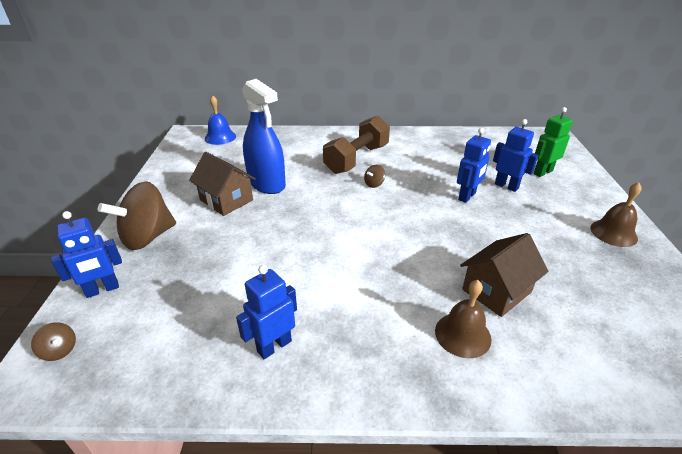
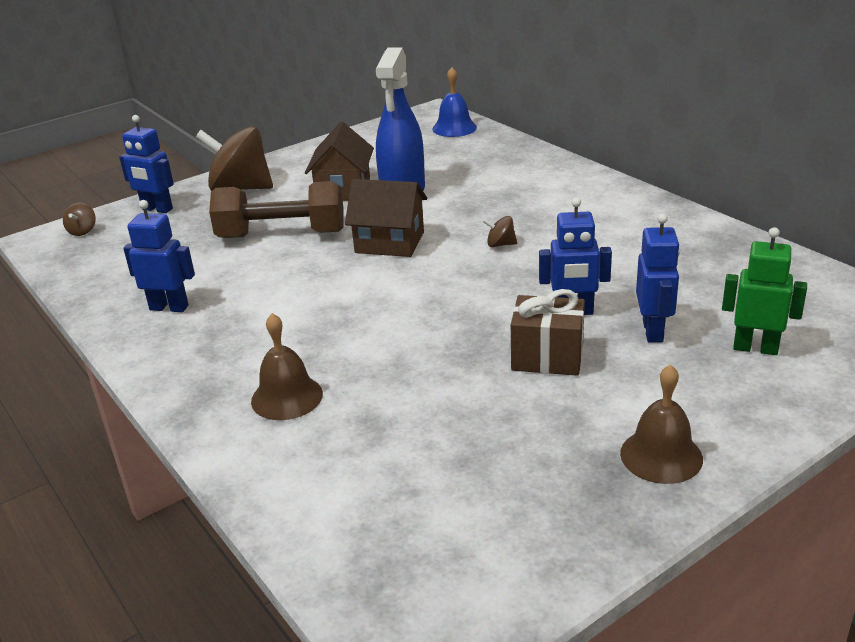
camera: 55 degrees right, 5 degrees down
brown dumbbell [323,116,390,174] -> brown dumbbell moved to [209,181,343,238]
brown house [460,233,548,317] -> brown house moved to [345,179,427,257]
none -> brown gift [511,289,585,376]

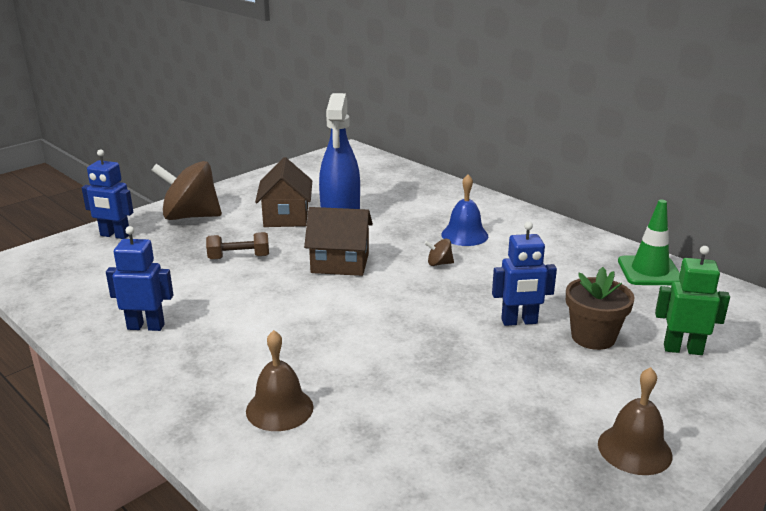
camera: 10 degrees left, 5 degrees down
brown spinning top [63,202,96,236] -> none
brown dumbbell [209,181,343,238] -> brown dumbbell [206,232,269,260], size x0.53
blue bell [432,67,477,137] -> blue bell moved to [441,174,488,246]
brown gift [511,289,585,376] -> none
blue robot [636,214,680,343] -> brown flower pot [566,267,635,350]
none -> green traffic cone [618,200,680,285]

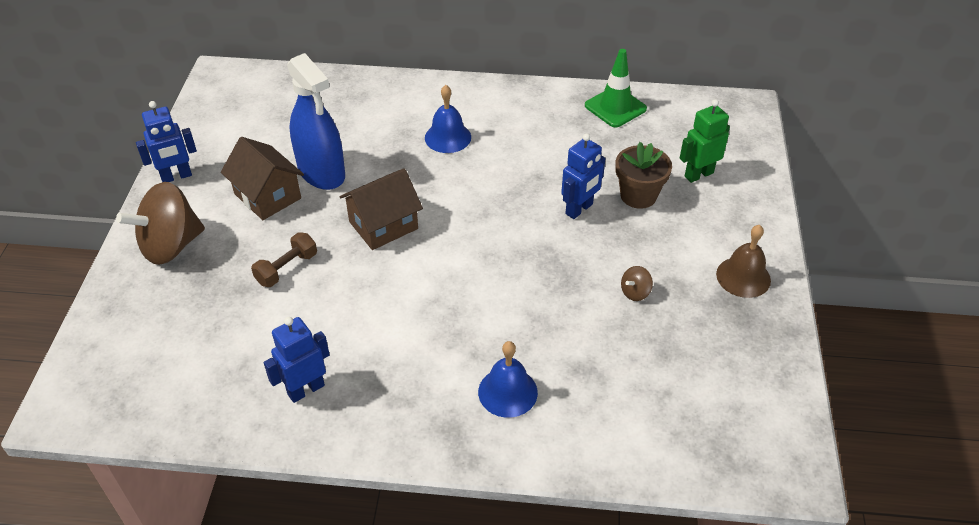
camera: 40 degrees left, 20 degrees up
blue robot [82,149,133,239] -> blue robot moved to [136,101,197,182]
brown bell [246,330,314,431] -> blue bell [478,341,538,418]
brown spinning top [425,239,454,266] -> brown spinning top moved to [621,266,653,301]

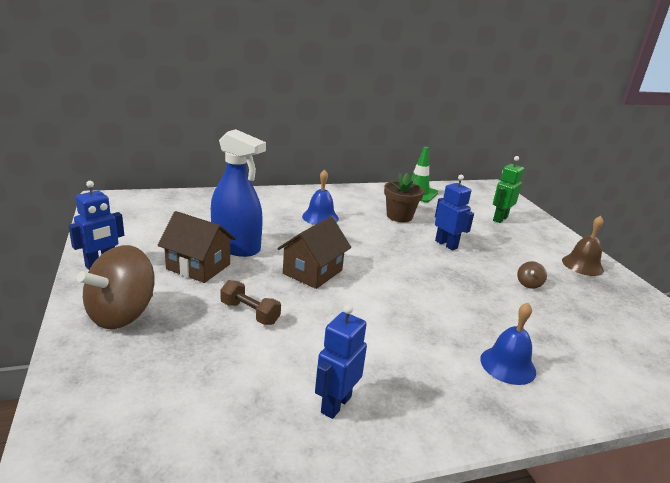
camera: 25 degrees left, 20 degrees down
brown dumbbell [251,232,317,287] -> brown dumbbell turned 75 degrees counterclockwise [220,280,281,325]
blue robot [561,134,606,219] -> blue robot turned 60 degrees counterclockwise [435,175,474,250]
brown flower pot [615,142,672,209] -> brown flower pot moved to [384,173,424,222]

